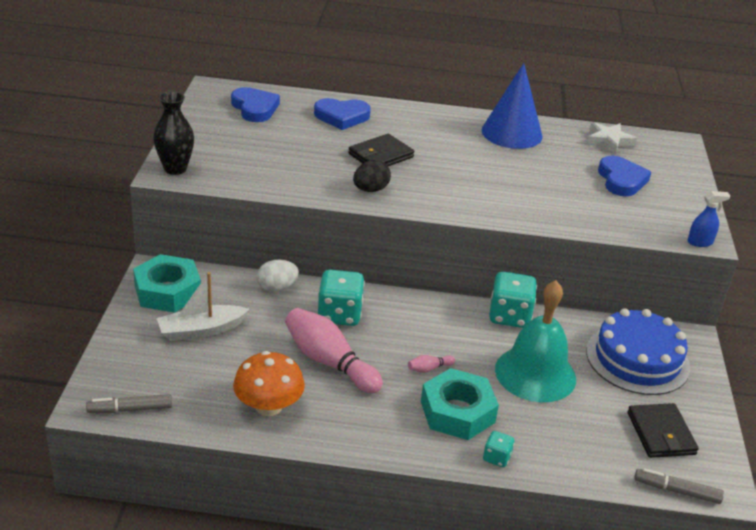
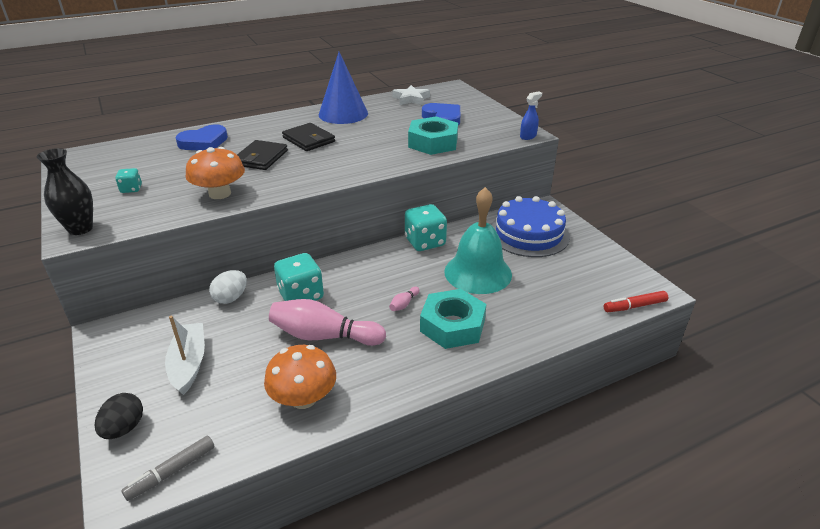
camera: 30 degrees left, 0 degrees up
turquoise nut [133,254,201,313] -> turquoise nut moved to [408,116,458,155]
white boat [157,272,249,341] -> white boat turned 135 degrees clockwise [165,316,205,395]
blue heart [231,87,280,122] -> none
black egg [353,160,391,192] -> black egg moved to [95,393,143,439]
turquoise dice [483,431,515,467] -> turquoise dice moved to [115,168,142,193]
black wallet [627,403,699,458] -> black wallet moved to [282,123,335,151]
grey marker [634,468,724,504] -> red marker [604,291,668,312]
none -> orange mushroom [186,147,245,199]

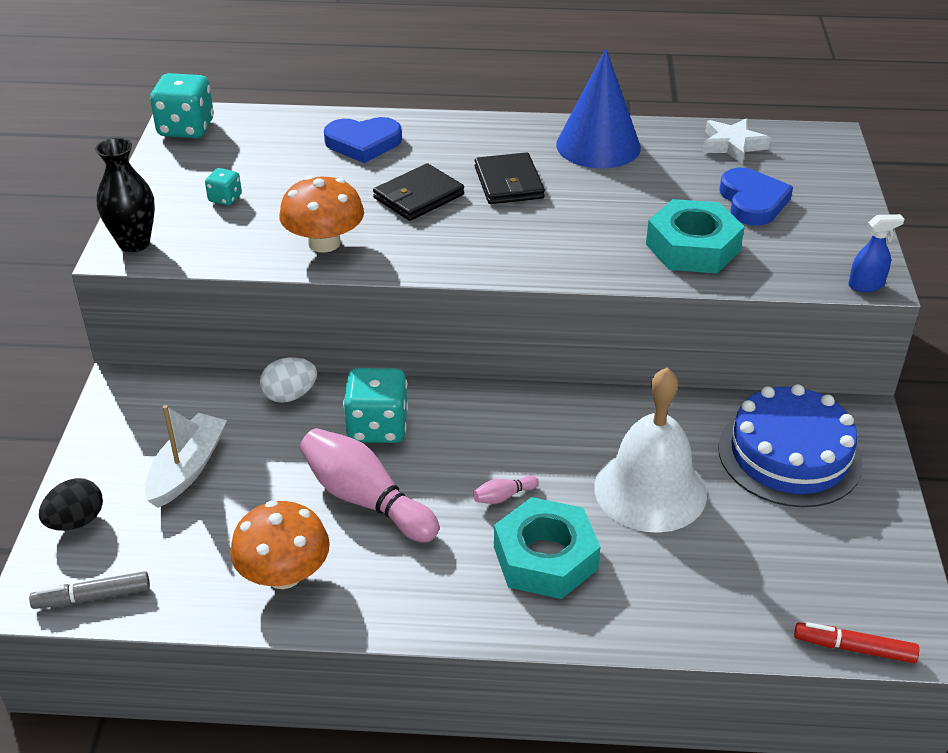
camera: 30 degrees right, 5 degrees up
turquoise dice [405,204,447,251] -> turquoise dice moved to [150,73,214,138]
turquoise bell [444,187,512,294] -> white bell [594,368,707,533]

